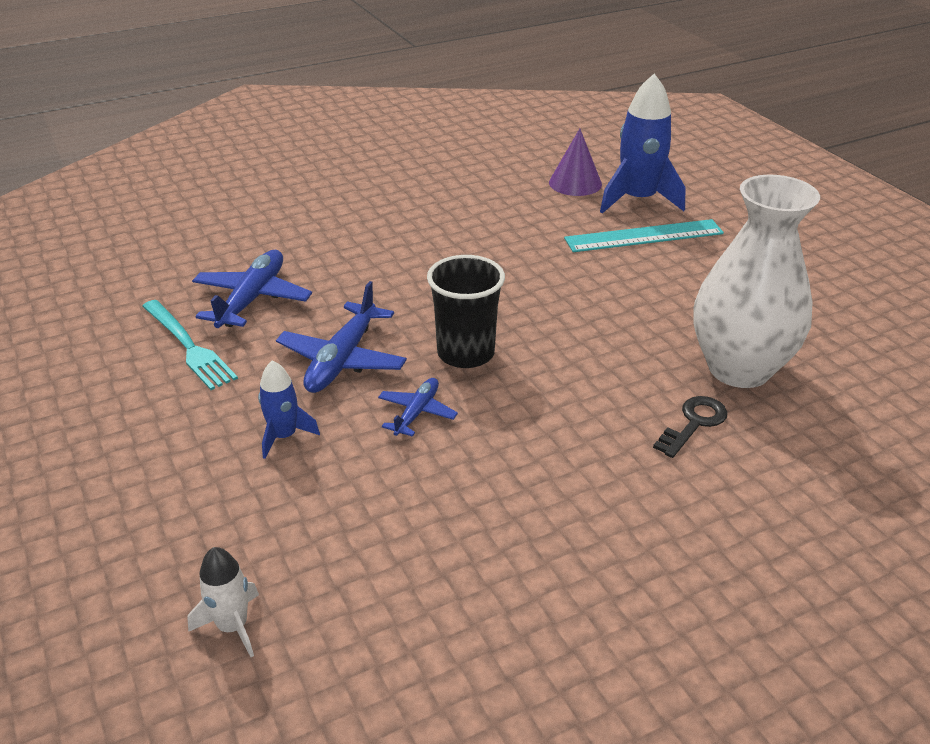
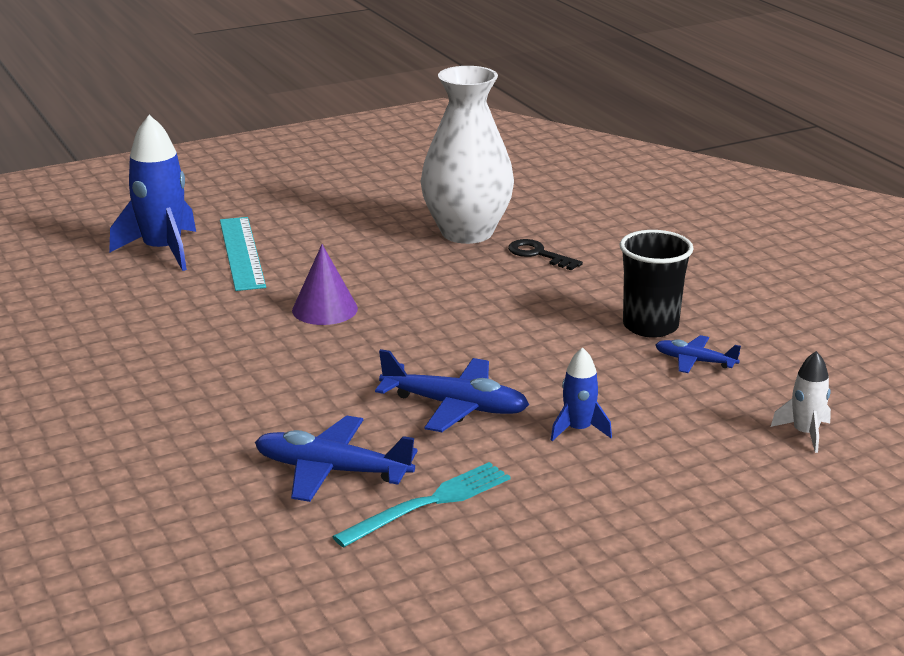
camera: 90 degrees left, 10 degrees down
blue plane [378,378,458,437] -> blue plane moved to [655,335,741,373]
black cup [427,255,505,368] -> black cup moved to [620,230,694,338]
purple cone [549,128,602,196] -> purple cone moved to [292,244,358,325]

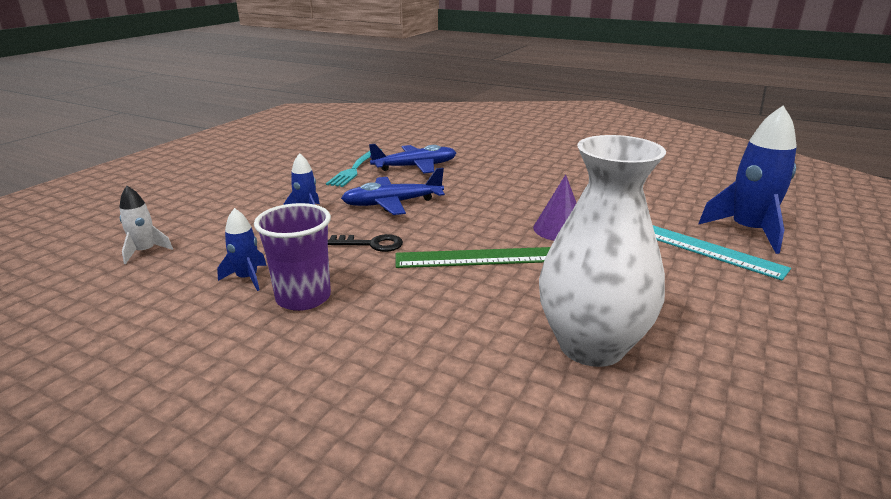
camera: 145 degrees right, 0 degrees up
black key [508,239,583,270] -> black key moved to [328,234,403,252]
black cup [620,230,694,338] -> purple cup [254,203,331,311]
blue plane [655,335,741,373] -> blue rocket [217,208,267,291]
none -> green ruler [396,247,551,268]

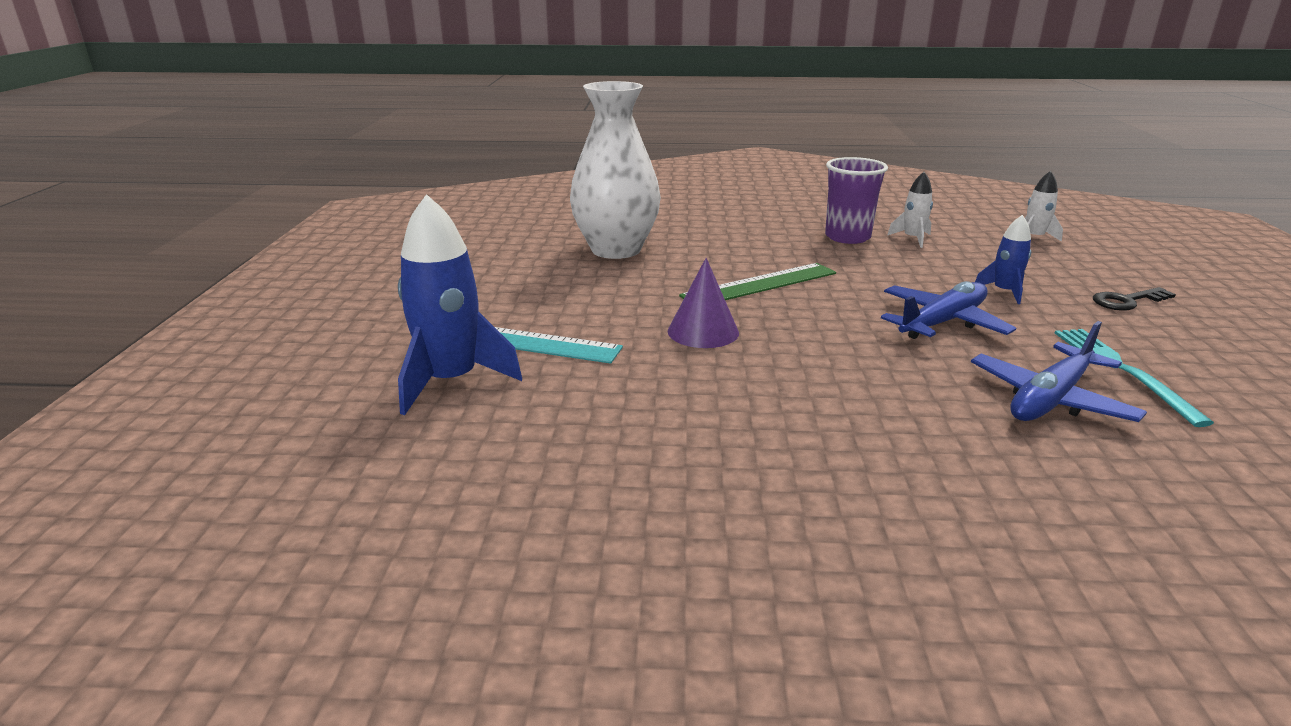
camera: 155 degrees right, 0 degrees up
blue rocket [217,208,267,291] -> white rocket [888,172,933,248]
black key [328,234,403,252] -> black key moved to [1093,287,1176,311]

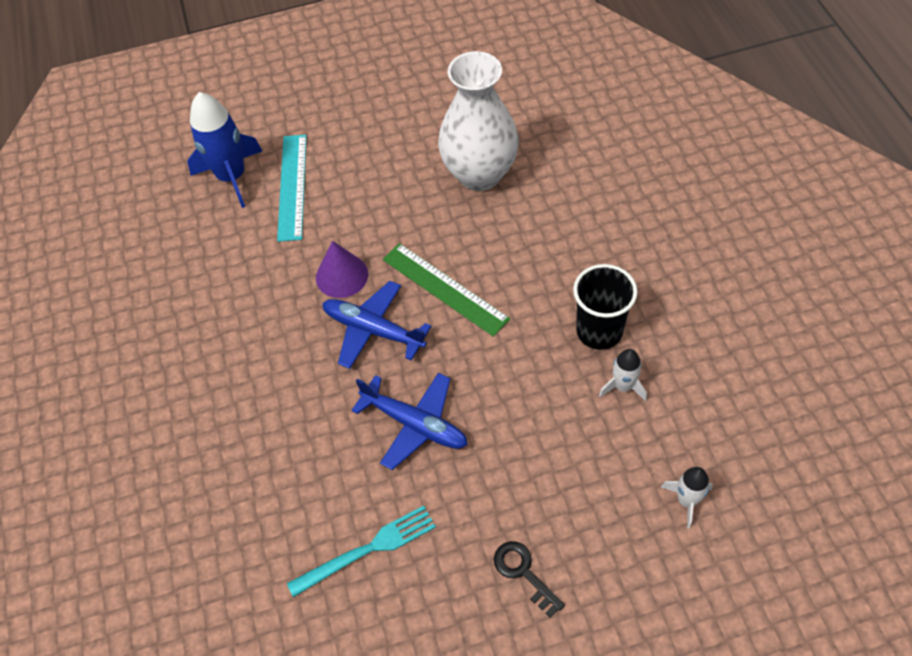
camera: 75 degrees right, 30 degrees up
purple cup [825,157,888,244] -> black cup [573,264,638,350]
blue plane [971,321,1147,422] -> blue plane moved to [322,281,431,369]
blue rocket [975,215,1031,304] -> none

